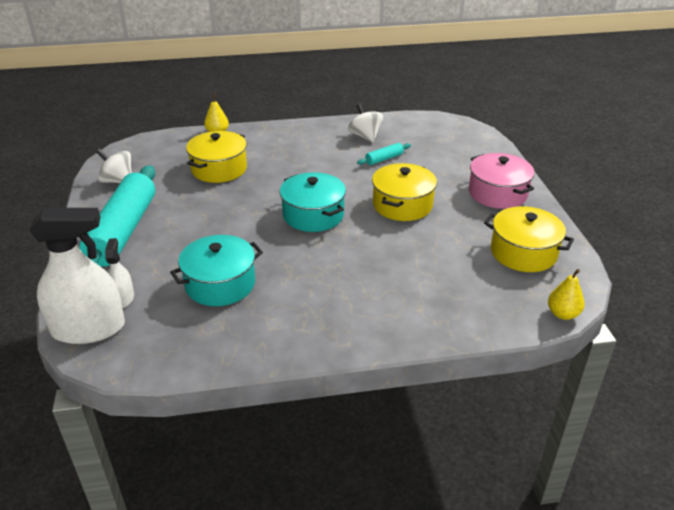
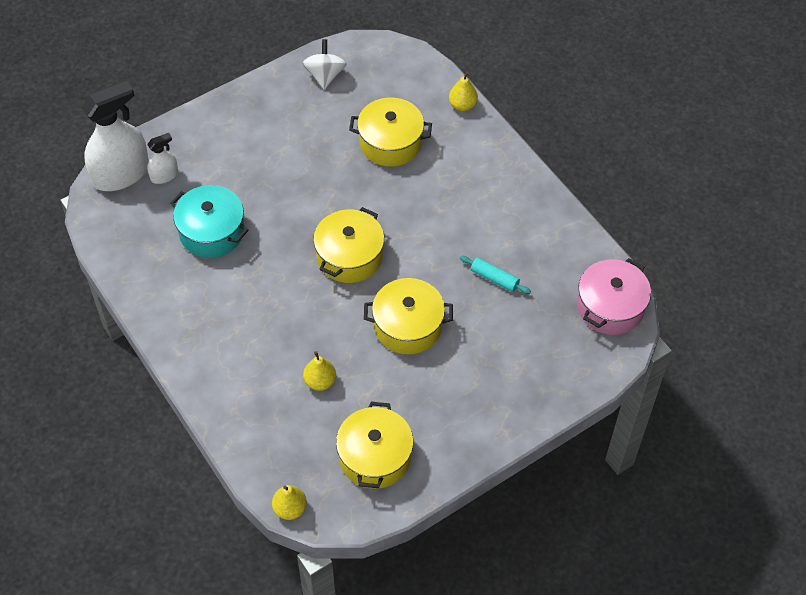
camera: 65 degrees right, 20 degrees up
white spray bottle [29,208,125,344] -> white spray bottle turned 90 degrees counterclockwise [81,81,149,191]
turquoise rolling pin [79,165,155,267] -> none
turquoise pot [280,172,346,232] -> yellow pot [313,207,384,283]
white spinning top [348,104,383,142] -> none
pink pot [469,153,534,209] -> pink pot moved to [577,258,651,335]
none -> yellow pear [303,351,336,391]

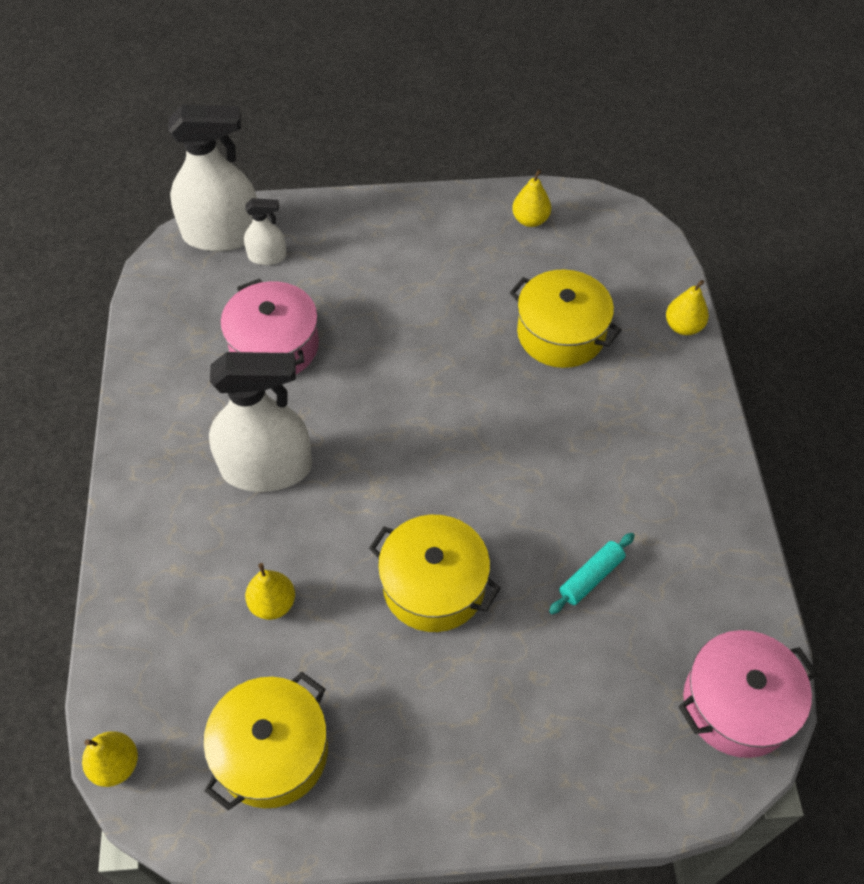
camera: 30 degrees right, 0 degrees up
turquoise pot [170,185,248,258] -> pink pot [220,279,319,374]
white spinning top [302,39,347,90] -> yellow pear [512,170,551,227]
yellow pot [313,207,384,283] -> none
turquoise rolling pin [460,256,531,294] -> turquoise rolling pin turned 75 degrees clockwise [549,533,635,614]
none -> white spray bottle [209,352,312,492]

